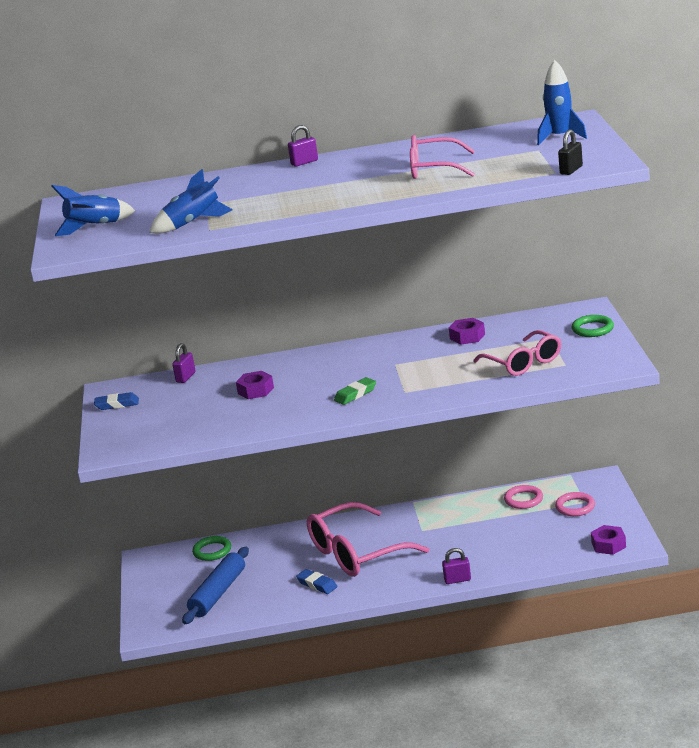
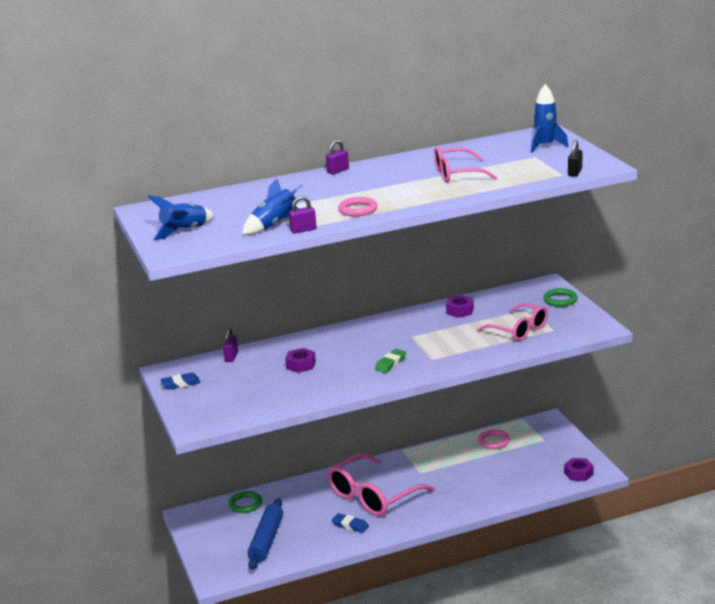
camera: 15 degrees left, 0 degrees up
purple padlock [442,548,471,584] -> purple padlock moved to [289,196,317,233]
pink ring [555,492,595,516] -> pink ring moved to [338,197,378,216]

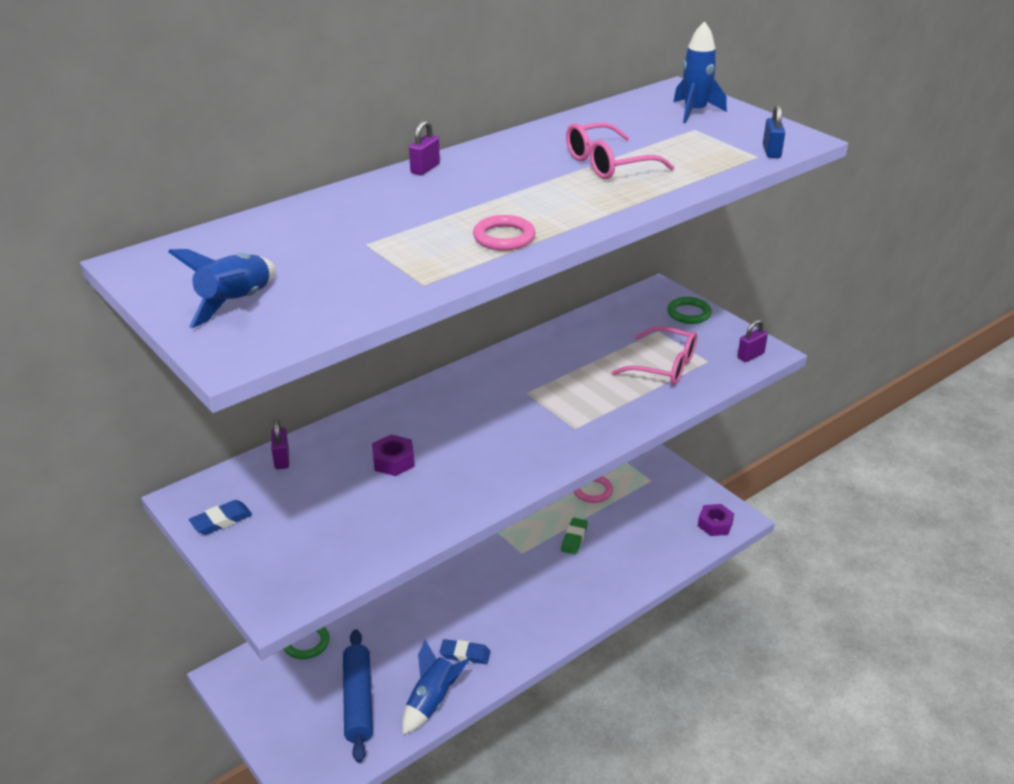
camera: 20 degrees left, 10 degrees up
blue rocket [242,179,302,235] -> blue rocket moved to [402,640,469,735]
purple padlock [289,196,317,233] -> purple padlock moved to [738,319,768,362]
pink glasses [327,454,435,516] -> none
green eraser [375,349,406,373] -> green eraser moved to [561,518,588,555]
purple nut [446,295,474,318] -> none
black padlock [568,140,582,177] -> blue padlock [763,104,785,158]

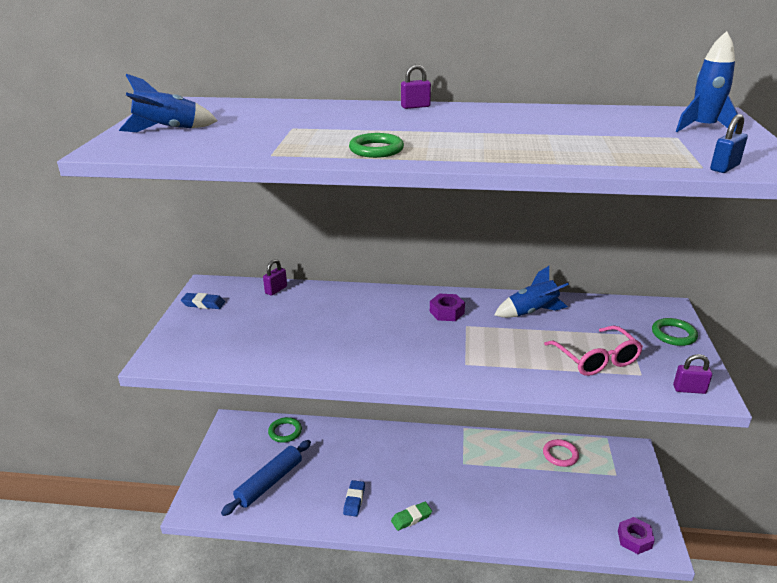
camera: 45 degrees right, 5 degrees down
purple nut [372,434,415,476] -> purple nut moved to [430,294,465,321]
blue rocket [402,640,469,735] -> blue rocket moved to [495,266,569,318]
blue eraser [440,639,490,664] -> blue eraser turned 45 degrees clockwise [343,480,365,517]
pink ring [473,215,535,251] -> green ring [349,133,404,158]
green eraser [561,518,588,555] -> green eraser moved to [391,502,432,531]
pink glasses [566,122,674,179] -> none

